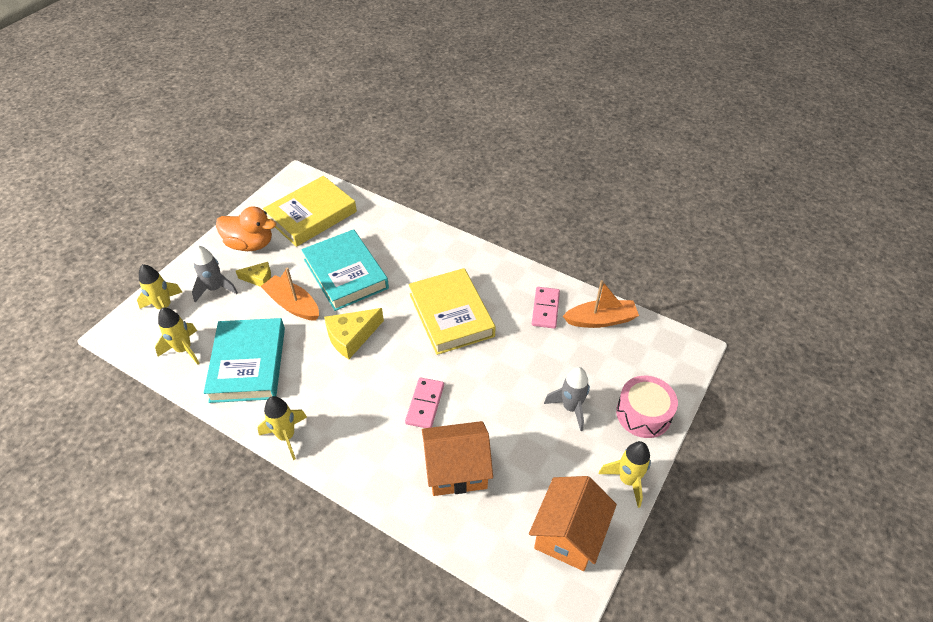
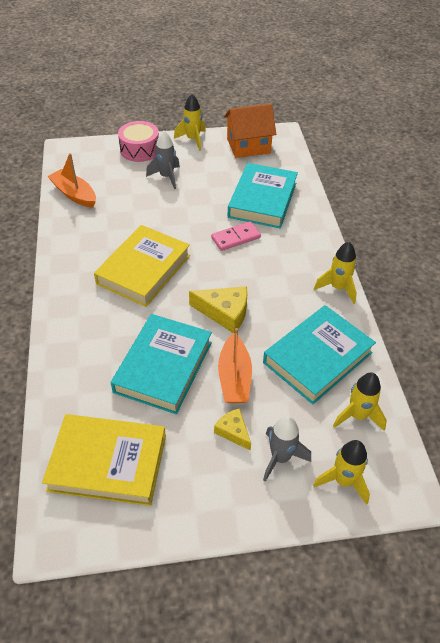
camera: 130 degrees left, 0 degrees up
orange duck [216,206,276,251] -> none
orange house [422,421,493,496] -> turquoise book [228,163,298,228]
pink domino [532,287,560,329] -> none

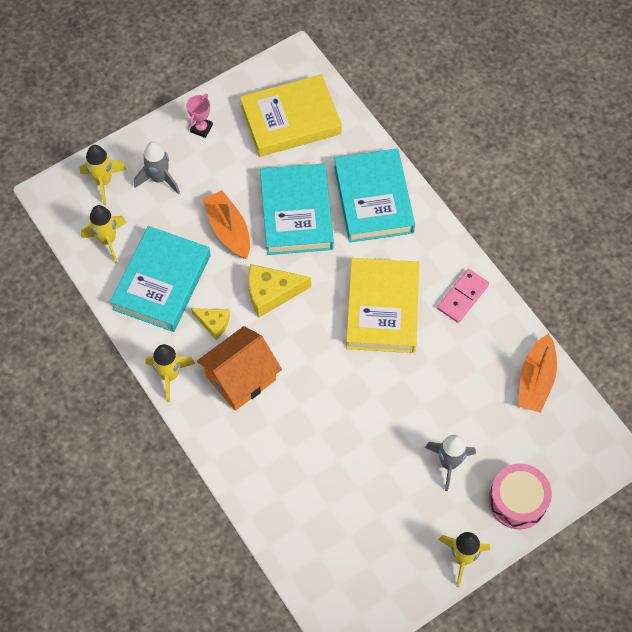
camera: 155 degrees right, 15 degrees up
orange boat [47,153,96,208] -> orange boat turned 90 degrees clockwise [518,334,557,413]
pink domino [211,221,261,251] -> pink domino moved to [437,269,489,323]
yellow cheese [214,408,251,451] -> yellow cheese moved to [191,308,230,340]
orange house [224,104,276,158] -> orange house moved to [197,326,282,411]
turquoise book [228,163,298,228] -> turquoise book moved to [334,148,415,243]
none -> pink trophy [186,94,213,138]

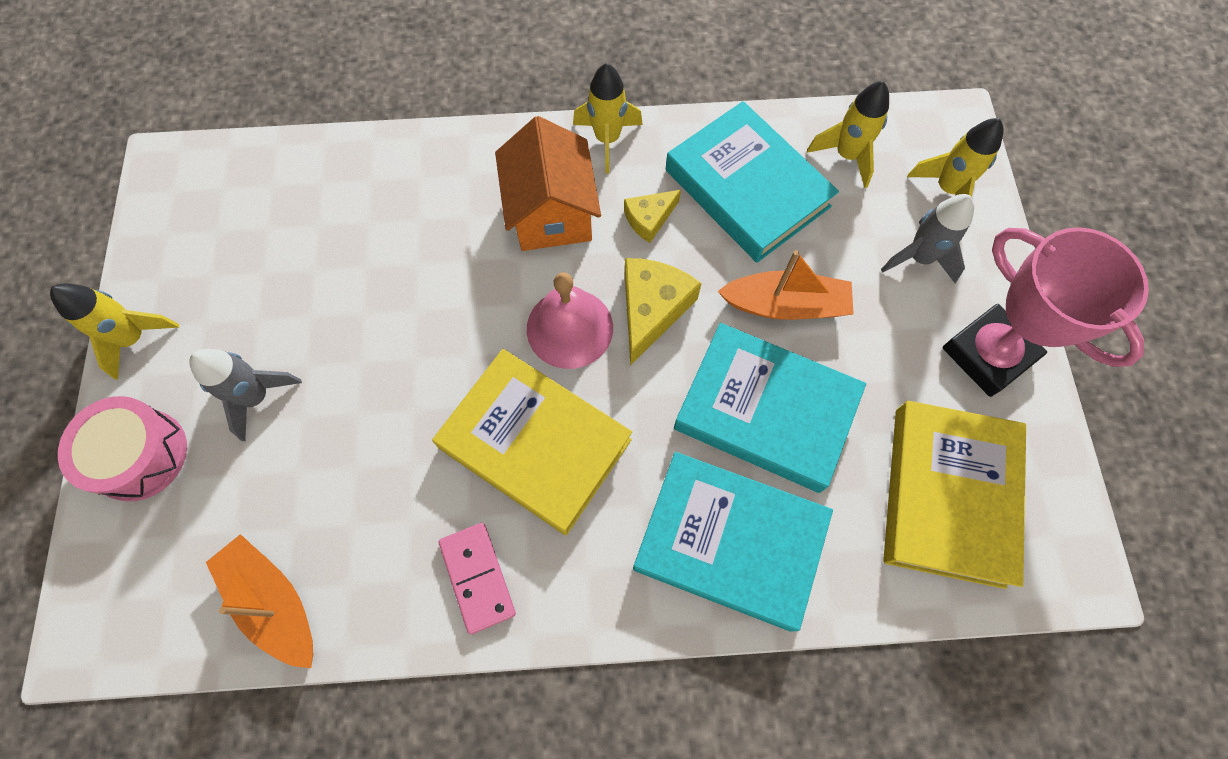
camera: 120 degrees right, 5 degrees up
pink trophy [186,94,213,138] -> pink trophy [942,227,1149,397], size x2.25
none -> pink bell [527,272,613,369]

